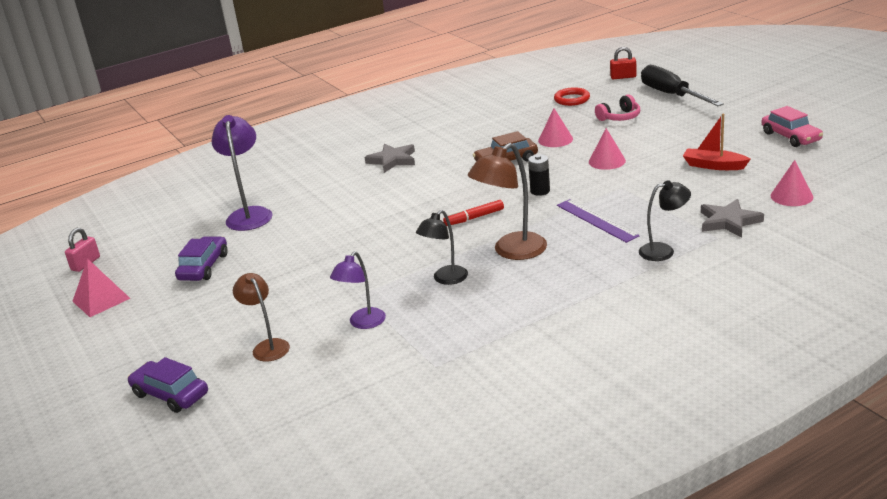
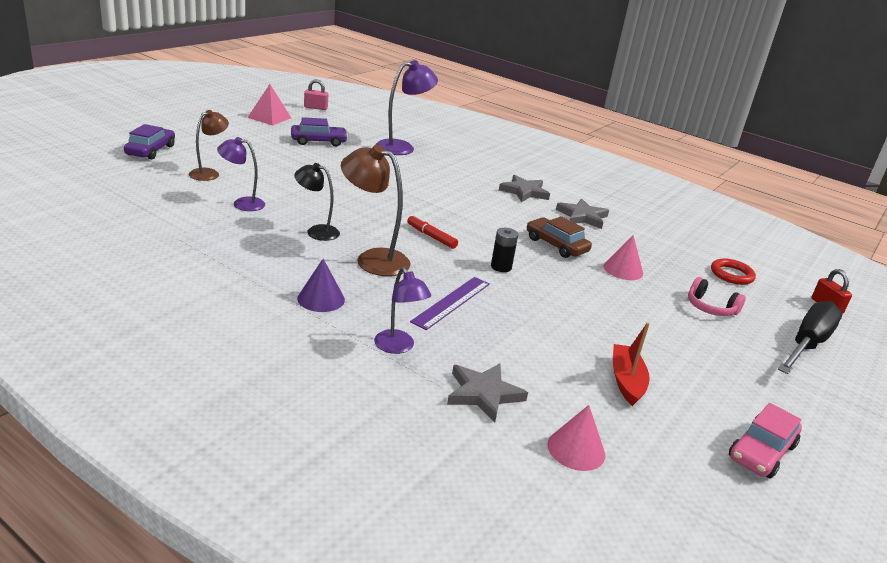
camera: 60 degrees right, 0 degrees up
pink cone [589,128,626,170] -> none
black lamp [639,180,691,261] -> purple lamp [374,267,431,354]
none -> purple cone [297,259,345,312]
none -> grey star [556,199,609,229]

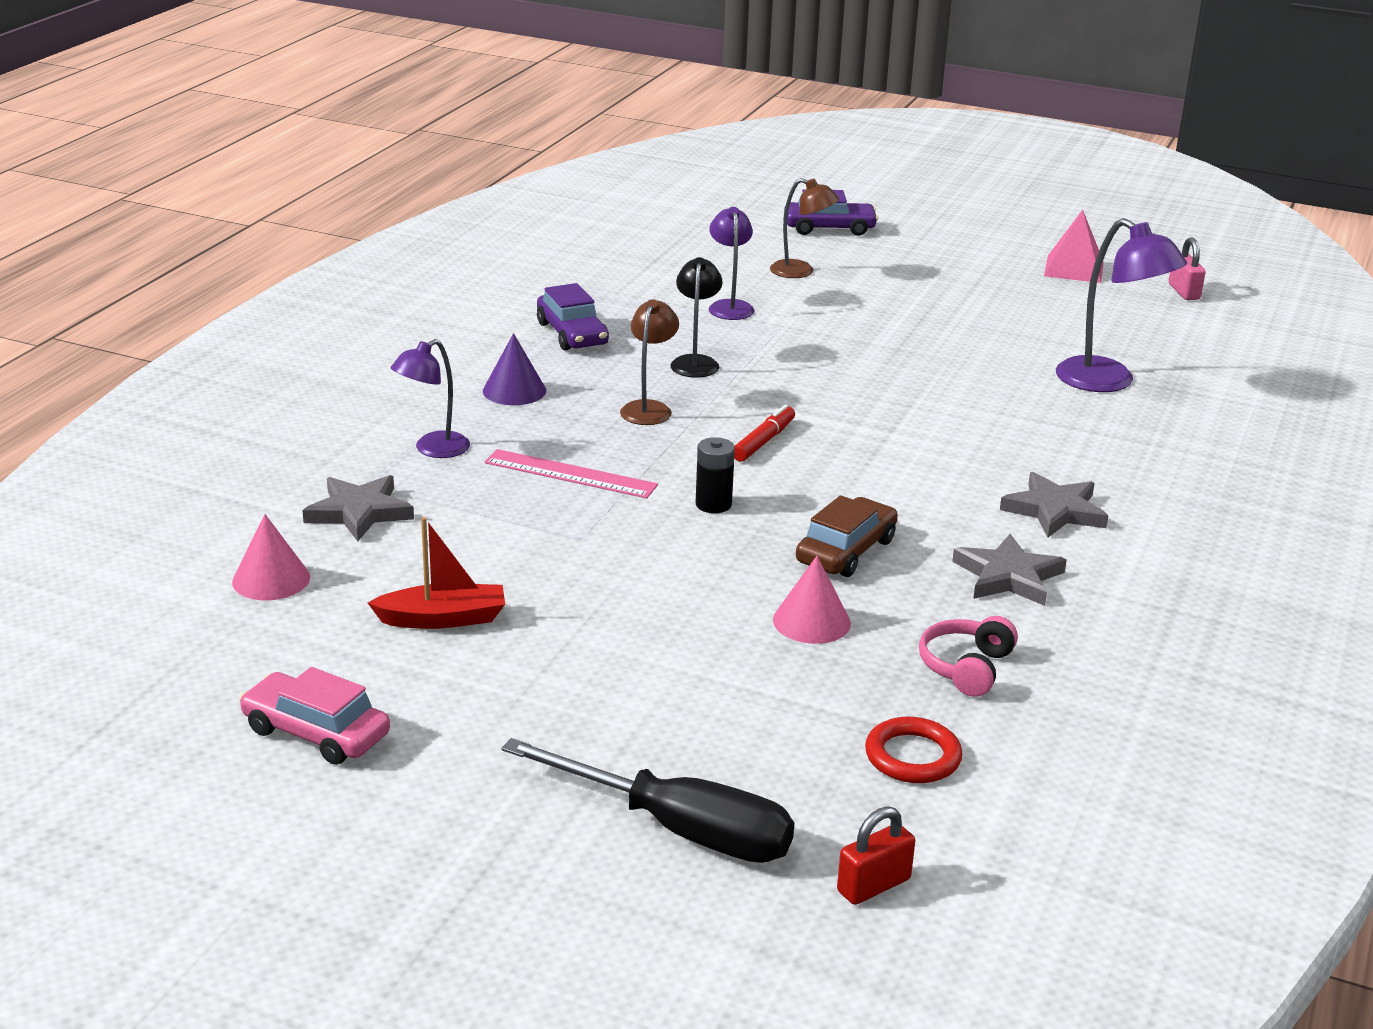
camera: 80 degrees right, 0 degrees up
purple car [291,117,348,146] -> purple car moved to [537,283,609,351]
brown lamp [341,145,411,276] -> brown lamp [620,299,679,425], size x0.64
purple ruler [410,277,490,330] -> pink ruler [484,449,658,498]
pink headphones [688,277,746,316] -> pink headphones moved to [919,616,1018,697]

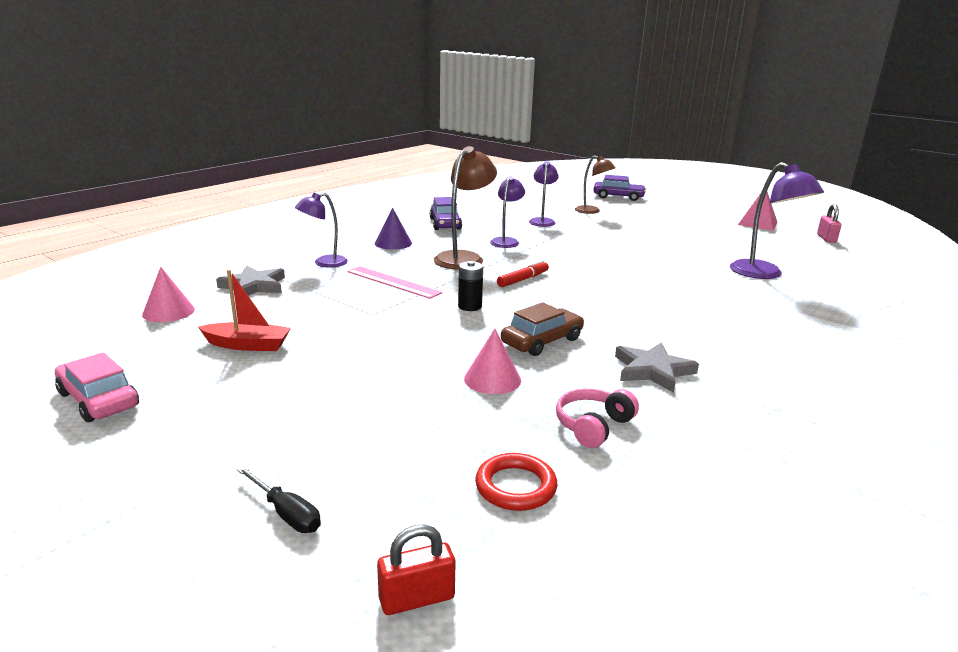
camera: 15 degrees right, 5 degrees down
black screwdriver [502,738,794,863] -> black screwdriver [237,466,321,533], size x0.48
brown lamp [620,299,679,425] -> brown lamp [434,146,497,270], size x1.57
black lamp [670,257,722,377] -> purple lamp [490,176,525,248]
grey star [1000,472,1108,537] -> none

